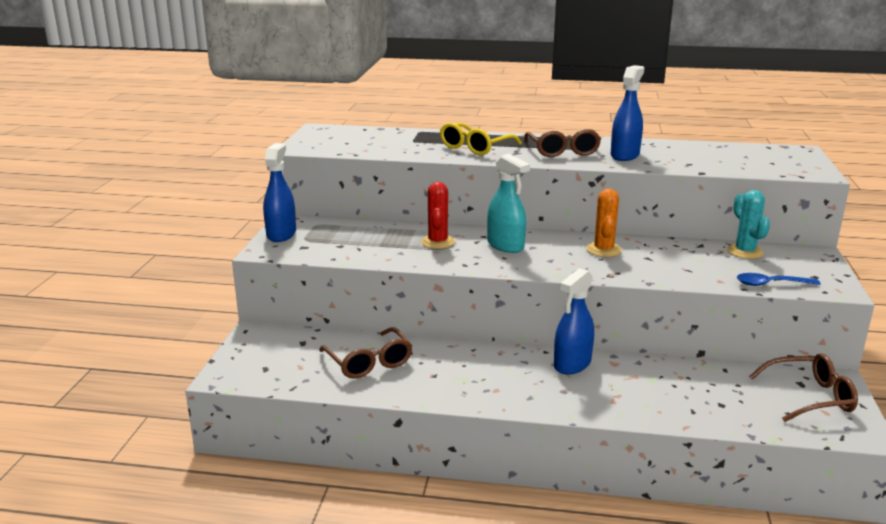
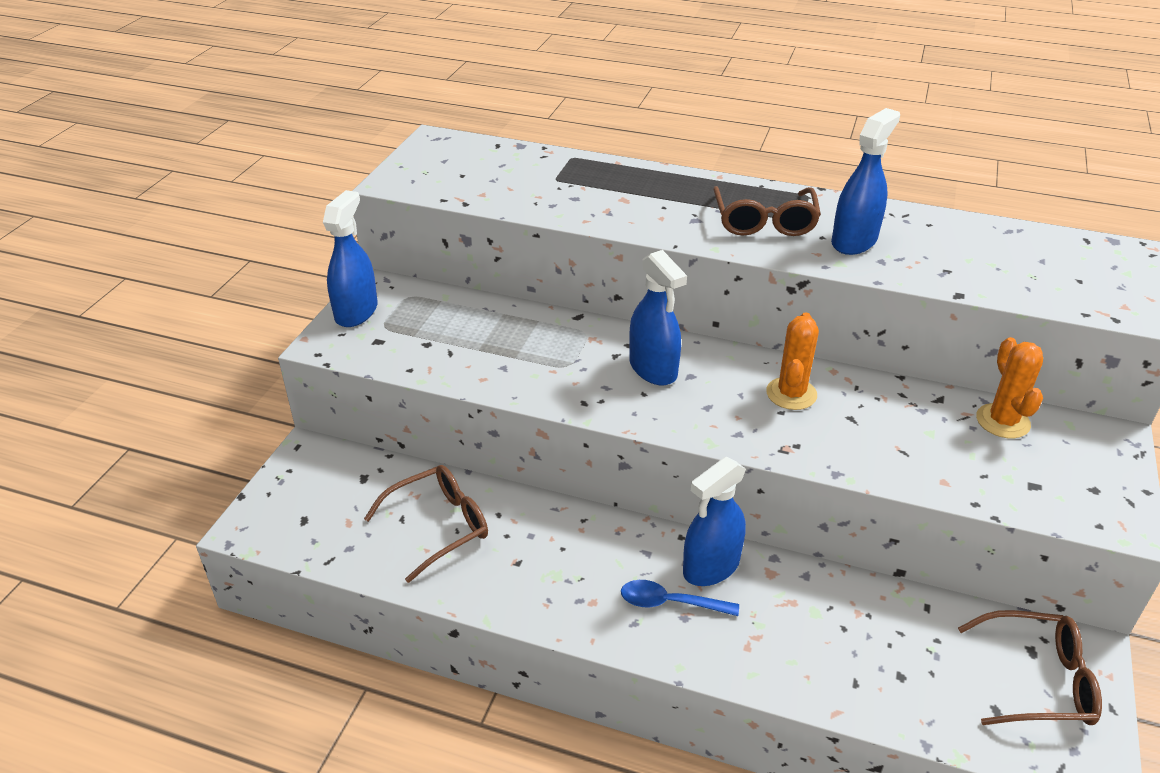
camera: 10 degrees right, 15 degrees up
brown glasses [319,327,413,379] -> brown glasses turned 105 degrees counterclockwise [364,465,488,583]
red cactus [421,182,455,249] -> none
yellow glasses [440,123,522,155] -> none
turquoise spray bottle [487,154,530,253] -> blue spray bottle [629,250,687,385]
turquoise cactus [727,190,770,259] -> orange cactus [976,337,1043,438]
blue spoon [737,273,820,286] -> blue spoon moved to [621,580,739,616]

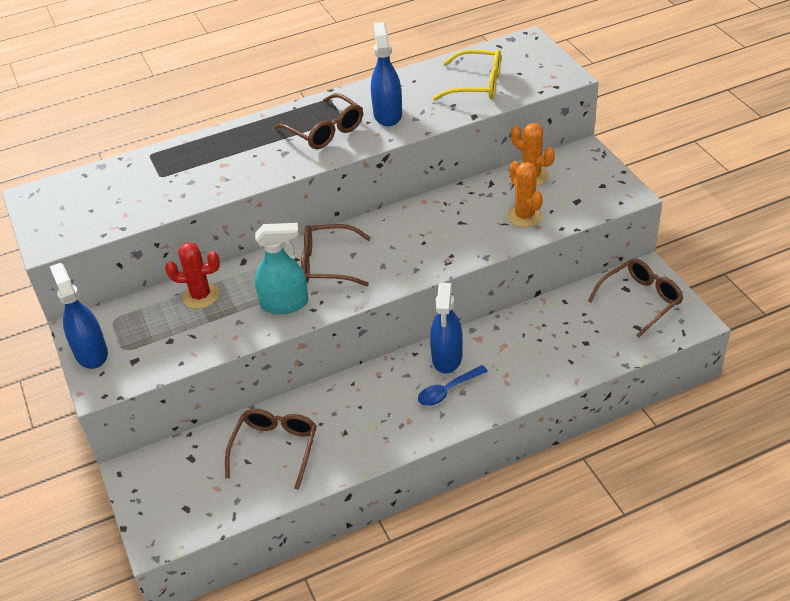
camera: 40 degrees left, 5 degrees up
blue spray bottle [629,250,687,385] -> brown glasses [301,224,371,286]
orange cactus [766,312,819,410] -> orange cactus moved to [507,161,543,227]
none -> red cactus [165,242,220,309]
none -> turquoise spray bottle [255,223,308,314]
none -> yellow glasses [433,49,501,100]

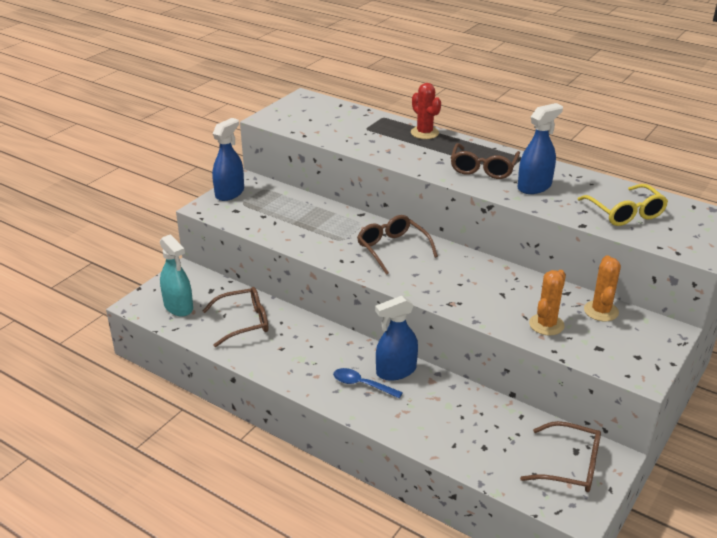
camera: 55 degrees right, 10 degrees down
red cactus [165,242,220,309] -> red cactus moved to [411,83,441,139]
turquoise spray bottle [255,223,308,314] -> turquoise spray bottle moved to [160,234,193,316]

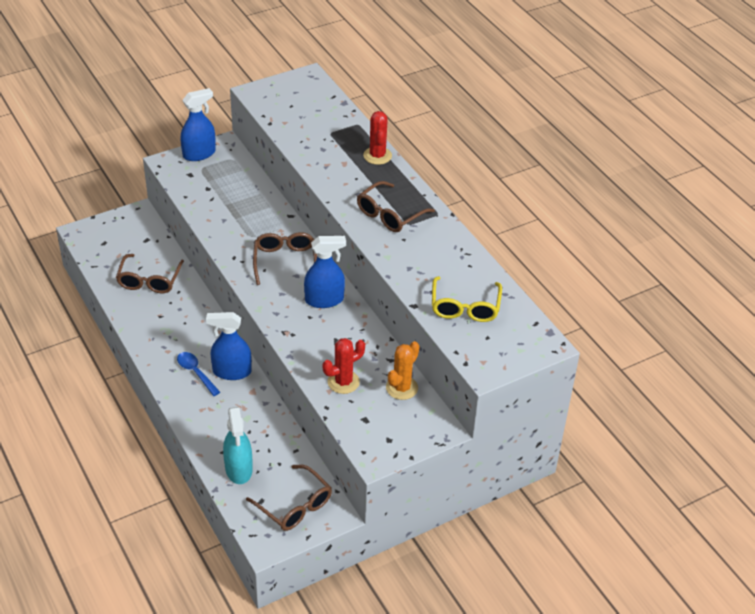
camera: 25 degrees right, 10 degrees up
turquoise spray bottle [160,234,193,316] -> turquoise spray bottle moved to [223,407,253,484]
brown glasses [202,287,268,347] -> brown glasses turned 90 degrees clockwise [116,254,184,293]
blue spray bottle [518,103,563,194] -> blue spray bottle moved to [304,236,346,308]
orange cactus [529,270,566,336] -> red cactus [323,338,365,394]

